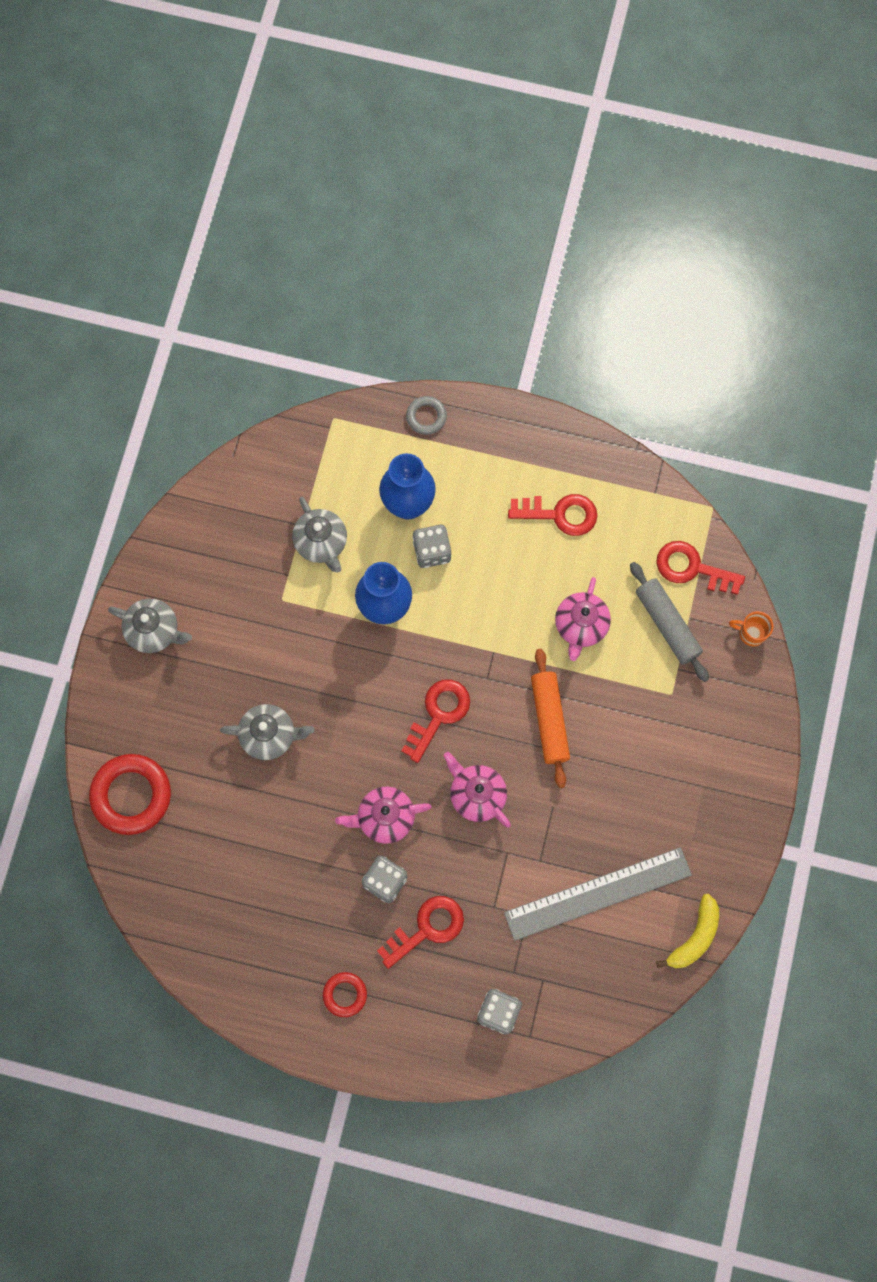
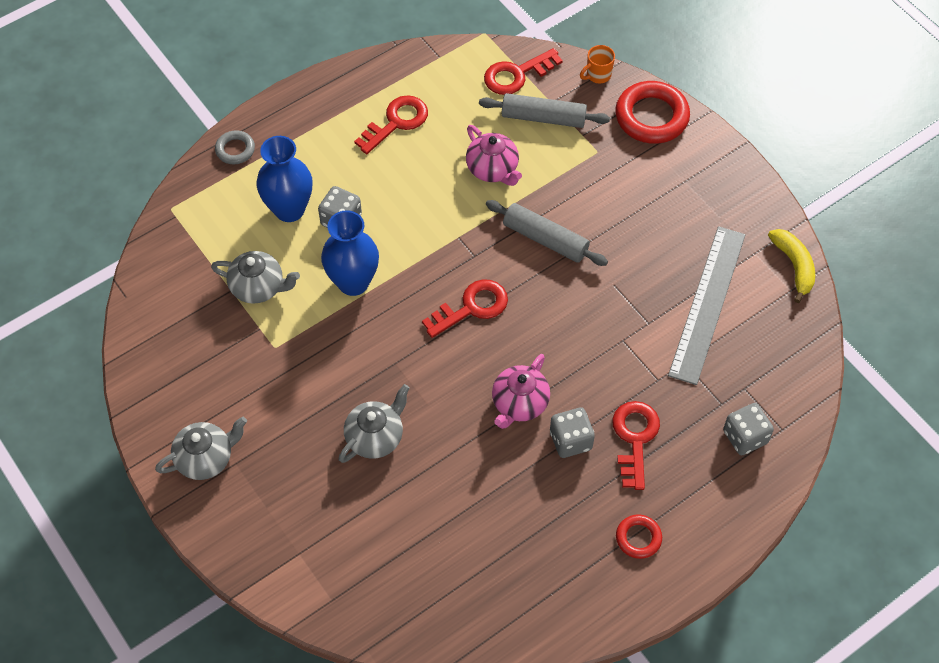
camera: 50 degrees left, 15 degrees down
red ring [89,754,171,835] -> red ring moved to [615,81,690,144]
red key [401,680,470,763] -> red key turned 75 degrees clockwise [422,279,508,338]
pink teapot [443,752,511,828] -> none
orange rolling pin [531,649,570,788] -> grey rolling pin [486,200,608,266]

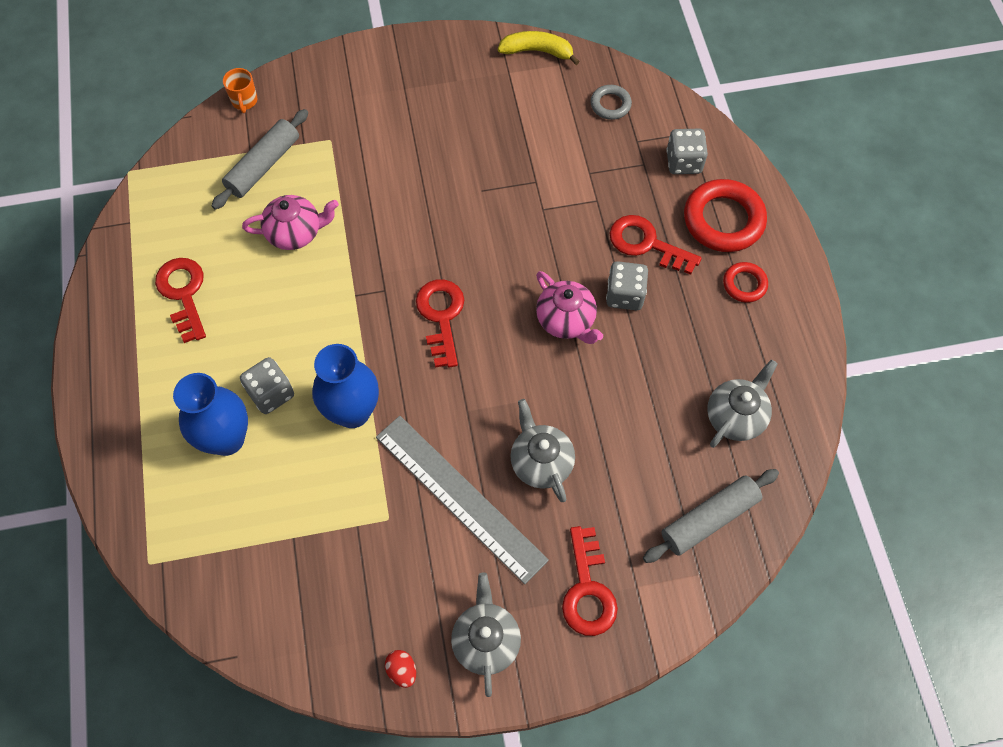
camera: 65 degrees left, 5 degrees up
grey teapot [211,251,300,304] -> grey teapot moved to [707,359,778,448]
grey ring [215,130,255,164] -> grey ring moved to [590,85,632,120]
red key [484,48,563,95] -> red key moved to [562,526,618,636]
grey rolling pin [486,200,608,266] -> grey rolling pin moved to [643,469,779,563]
red ring [615,81,690,144] -> red ring moved to [684,179,767,252]
grey ruler [668,226,746,385] -> grey ruler moved to [376,416,549,584]
none -> red egg [385,650,416,688]

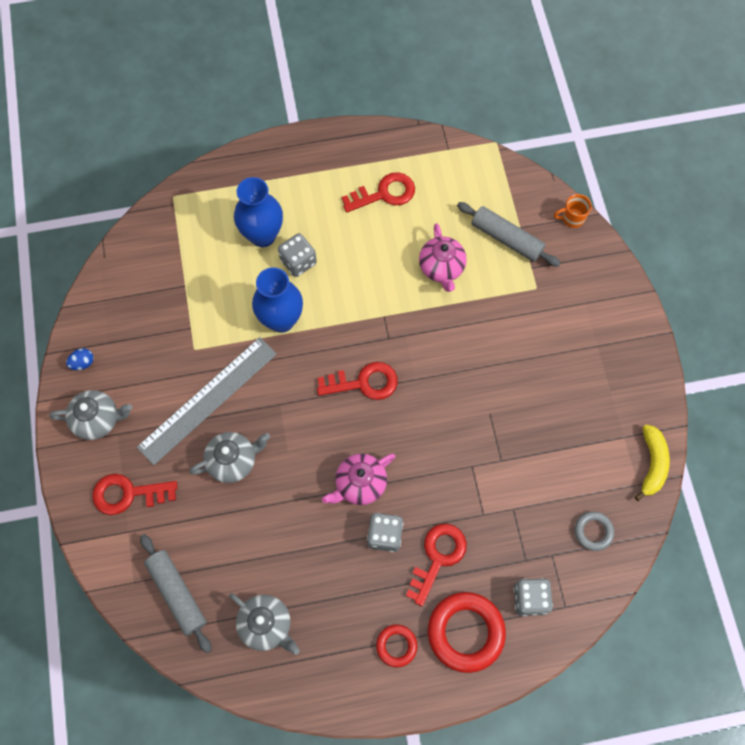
camera: 90 degrees right, 5 degrees up
red egg [385,650,416,688] -> blue egg [66,348,94,370]

